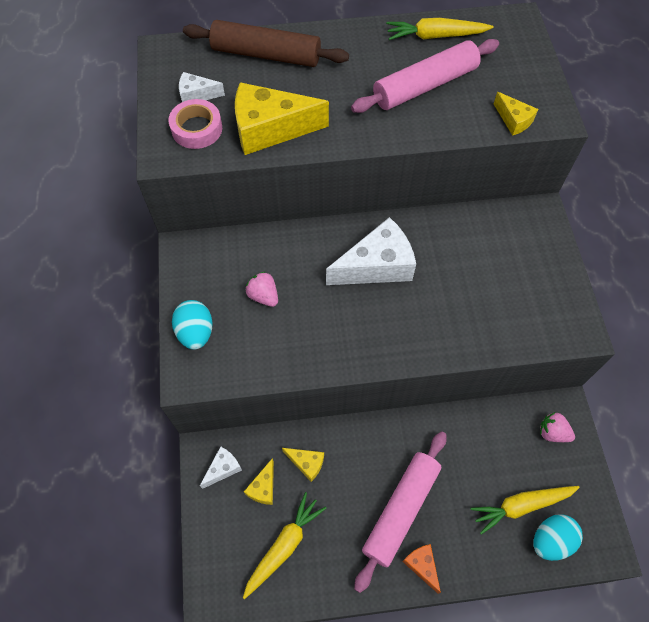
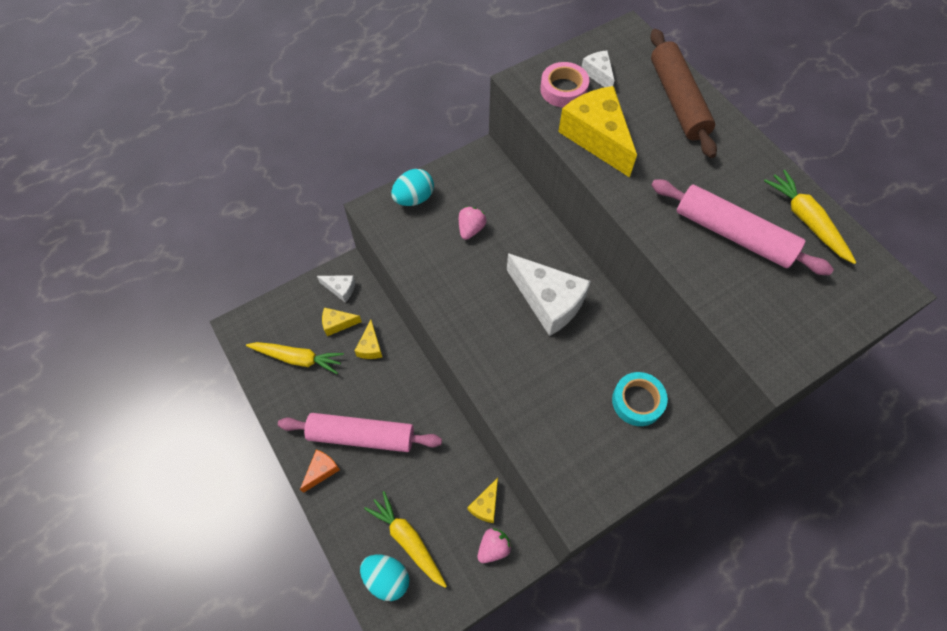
camera: 65 degrees right, 0 degrees up
yellow cheese [494,92,538,136] -> yellow cheese moved to [468,478,498,523]
pink strawberry [540,412,575,442] -> pink strawberry turned 45 degrees clockwise [478,528,512,563]
none -> turquoise tape [612,372,668,426]

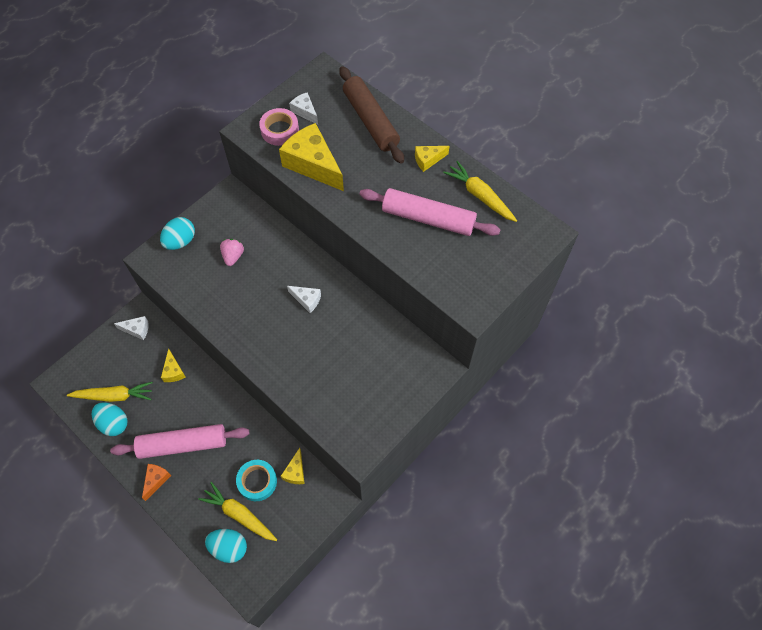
camera: 15 degrees left, 0 degrees up
yellow cheese [322,307,362,336] -> yellow cheese moved to [415,146,449,172]
pink strawberry [478,528,512,563] -> none
white cheese [507,253,591,336] -> white cheese [287,286,321,313], size x0.49
turquoise tape [612,372,668,426] -> turquoise tape moved to [236,460,277,501]
none -> turquoise egg [92,402,127,436]

